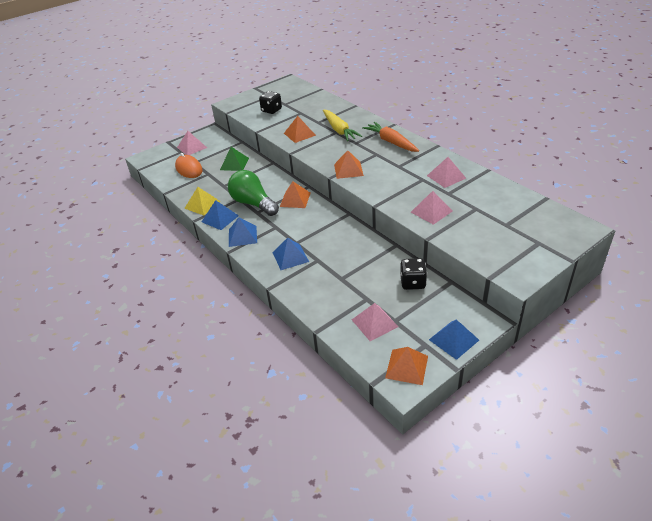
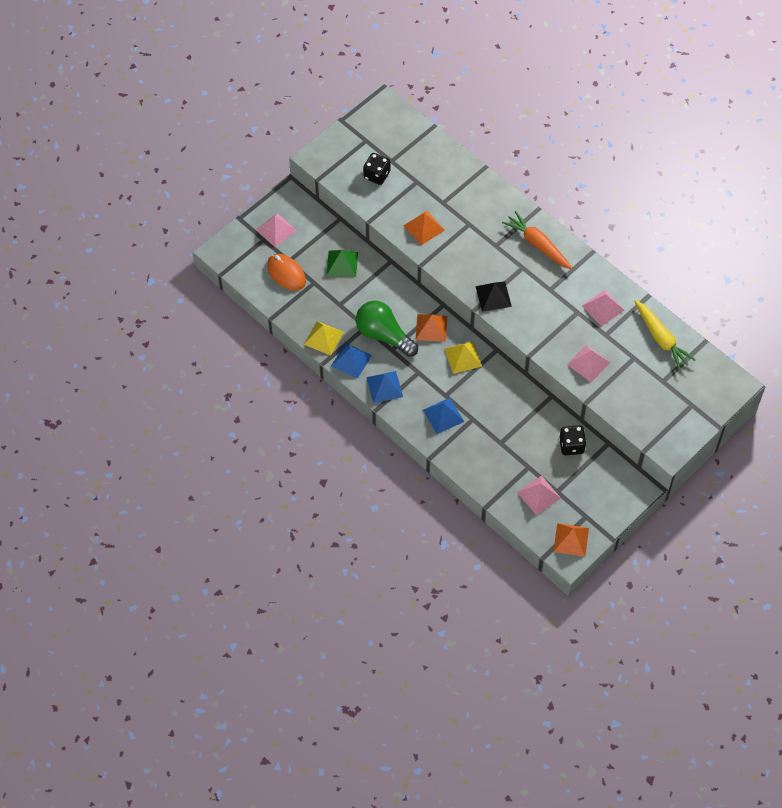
camera: 10 degrees left, 20 degrees up
yellow carrot [323,110,362,141] -> yellow carrot moved to [634,300,696,370]
orange pyramid [334,150,364,179] -> black pyramid [476,281,512,312]
blue pyramid [429,319,479,360] -> none
none -> yellow pyramid [444,341,482,374]

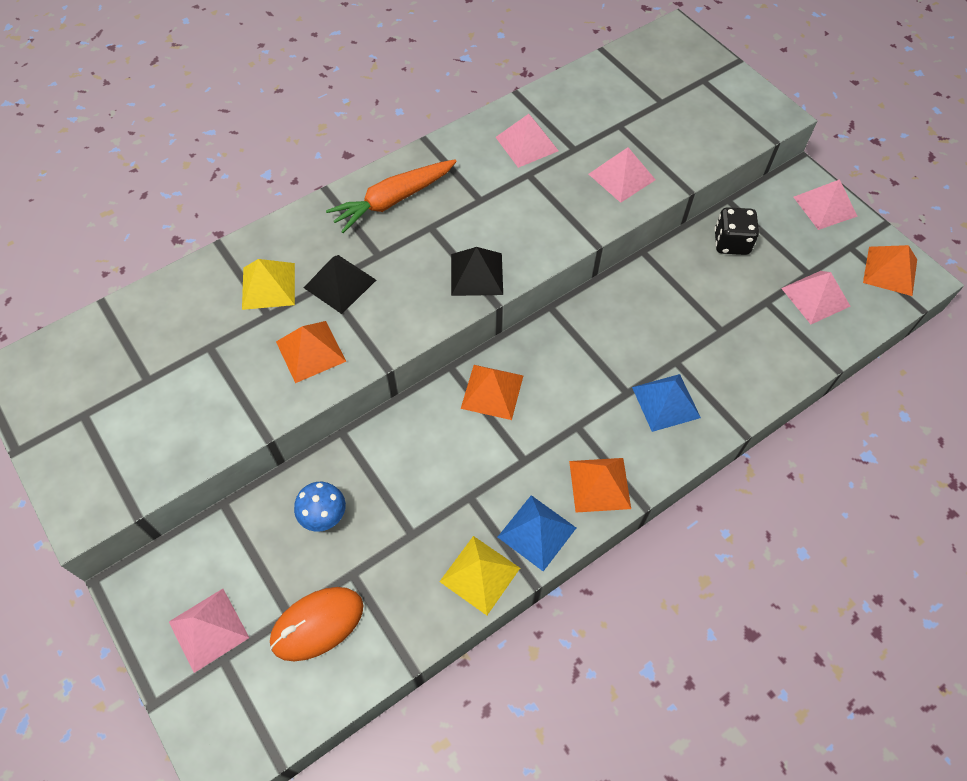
camera: 80 degrees left, 0 degrees up
green pyramid [326,250,358,277] -> blue mushroom [294,482,346,532]
green light bulb [356,301,418,357] -> none
black dice [363,153,390,185] -> none
blue pyramid [366,371,403,403] -> orange pyramid [569,458,631,513]
yellow pyramid [444,341,482,374] -> yellow pyramid moved to [242,259,295,310]
yellow carrot [634,300,696,370] -> none
none -> black pyramid [304,255,376,314]
none -> pink pyramid [794,179,858,230]

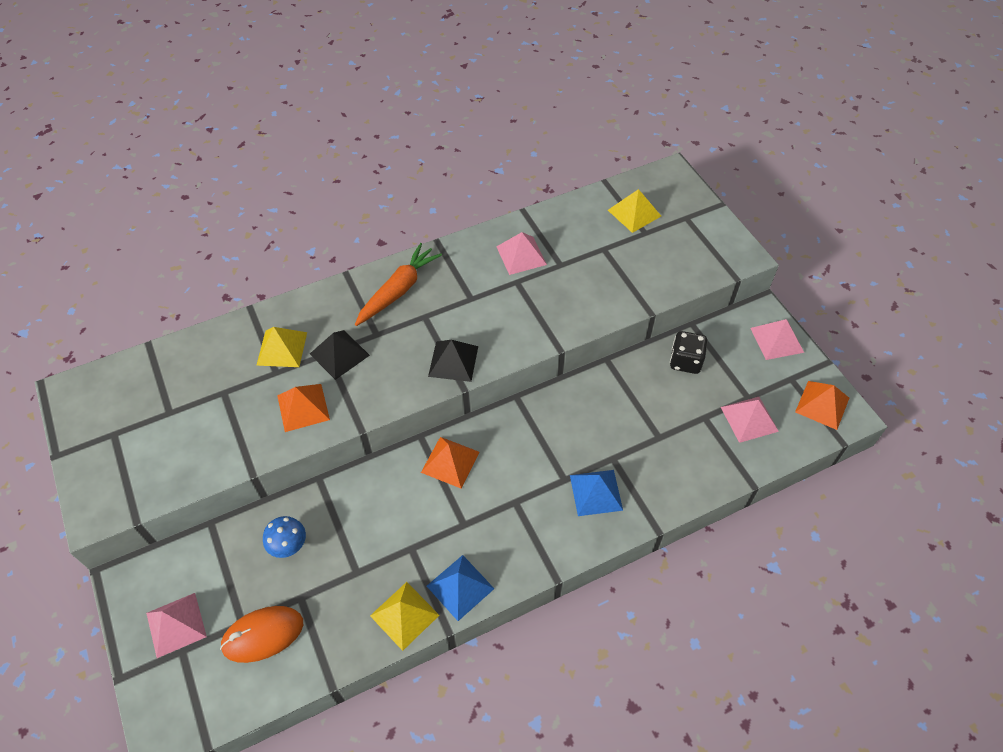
camera: 10 degrees right, 5 degrees down
orange carrot [326,159,457,233] -> orange carrot turned 150 degrees clockwise [355,243,442,326]
orange pyramid [569,458,631,513] -> none
pink pyramid [589,147,656,203] -> none
none -> yellow pyramid [608,189,661,233]

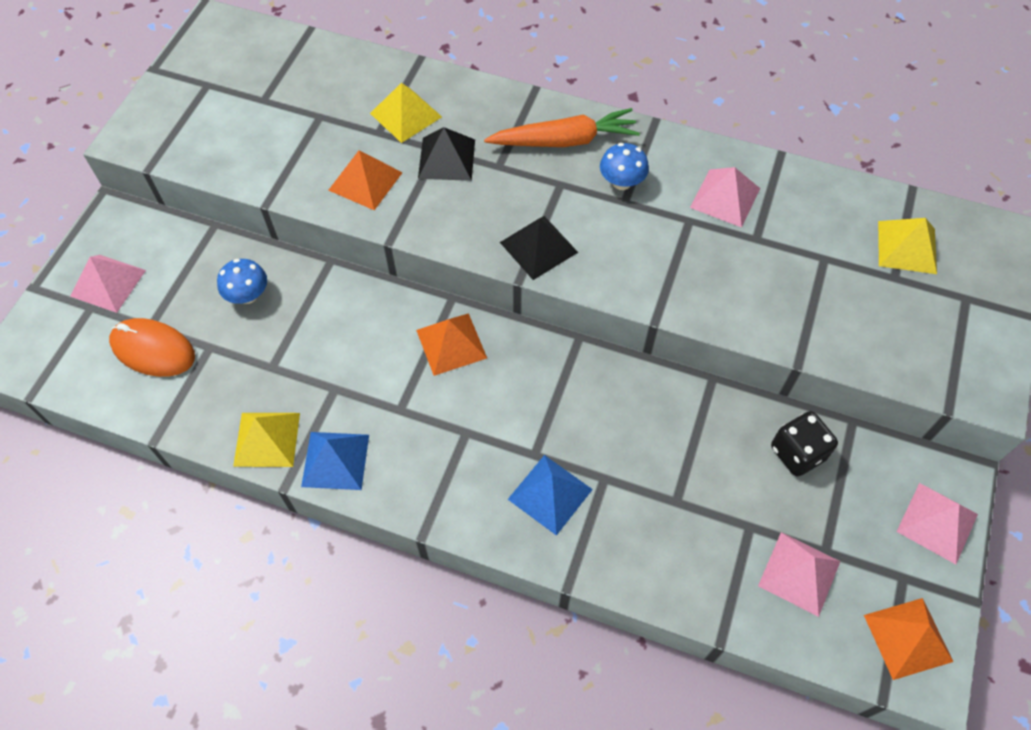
camera: 45 degrees right, 5 degrees up
none -> blue mushroom [600,143,649,190]

